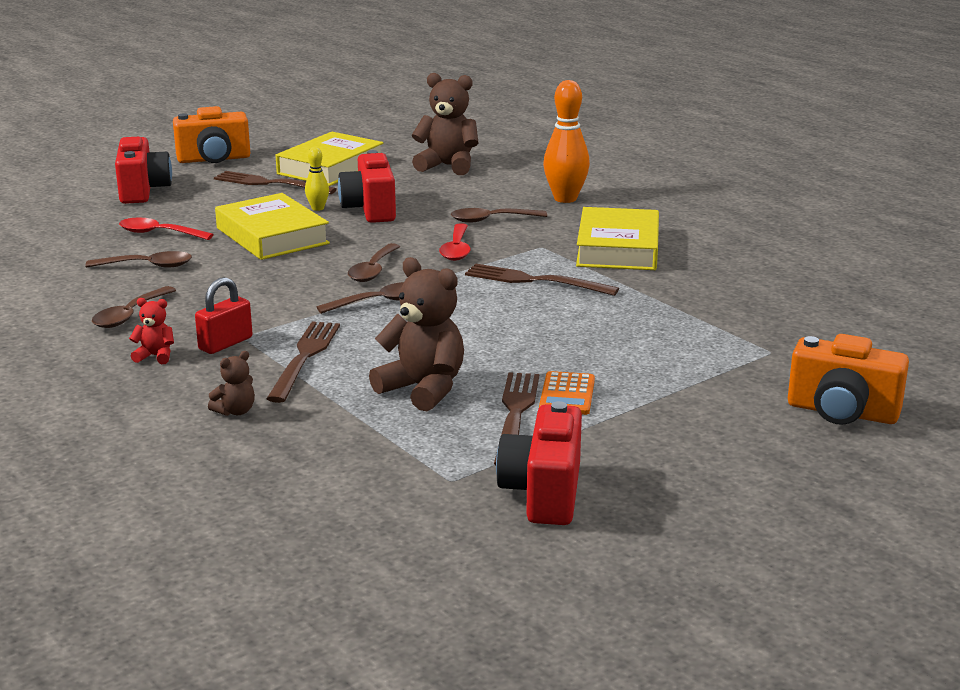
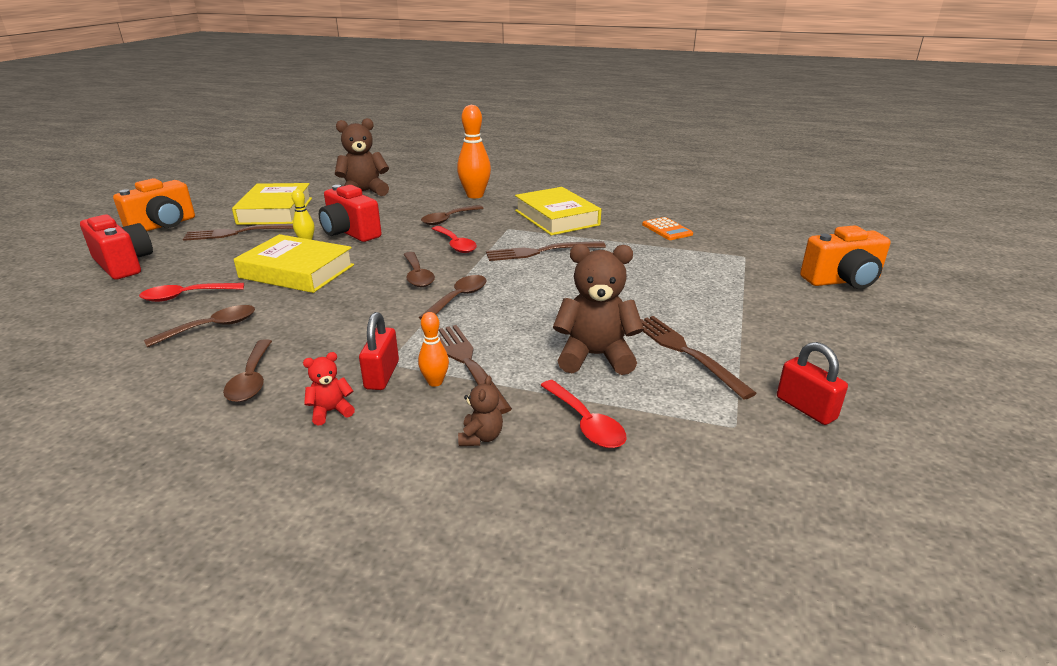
camera: 35 degrees left, 5 degrees up
red camera [496,401,582,525] -> red padlock [777,342,848,425]
orange calculator [539,371,595,415] -> orange calculator moved to [642,217,693,240]
none -> orange bowling pin [418,312,449,387]
none -> red spoon [540,380,626,448]

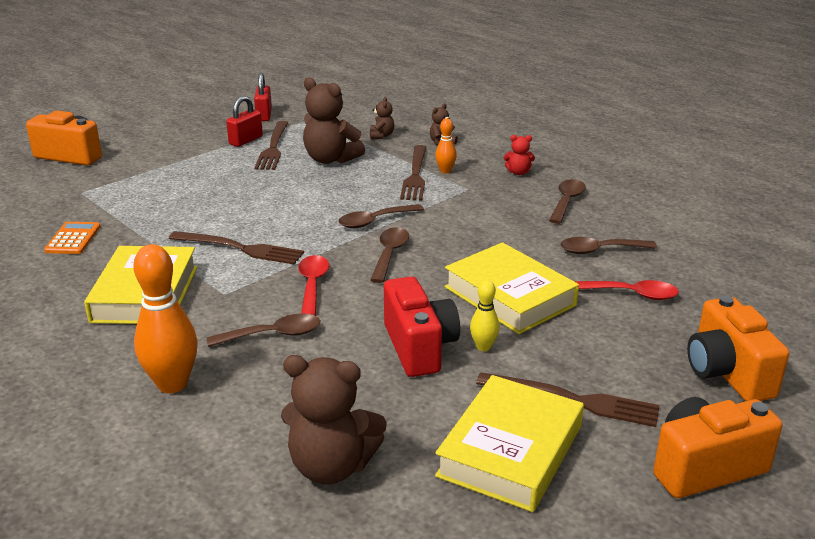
camera: 150 degrees left, 0 degrees up
red camera [80,214,153,280] -> orange camera [687,296,789,401]
red padlock [359,312,399,390] -> red padlock moved to [226,96,263,147]
red spoon [540,380,626,448] -> brown teddy bear [370,97,394,140]

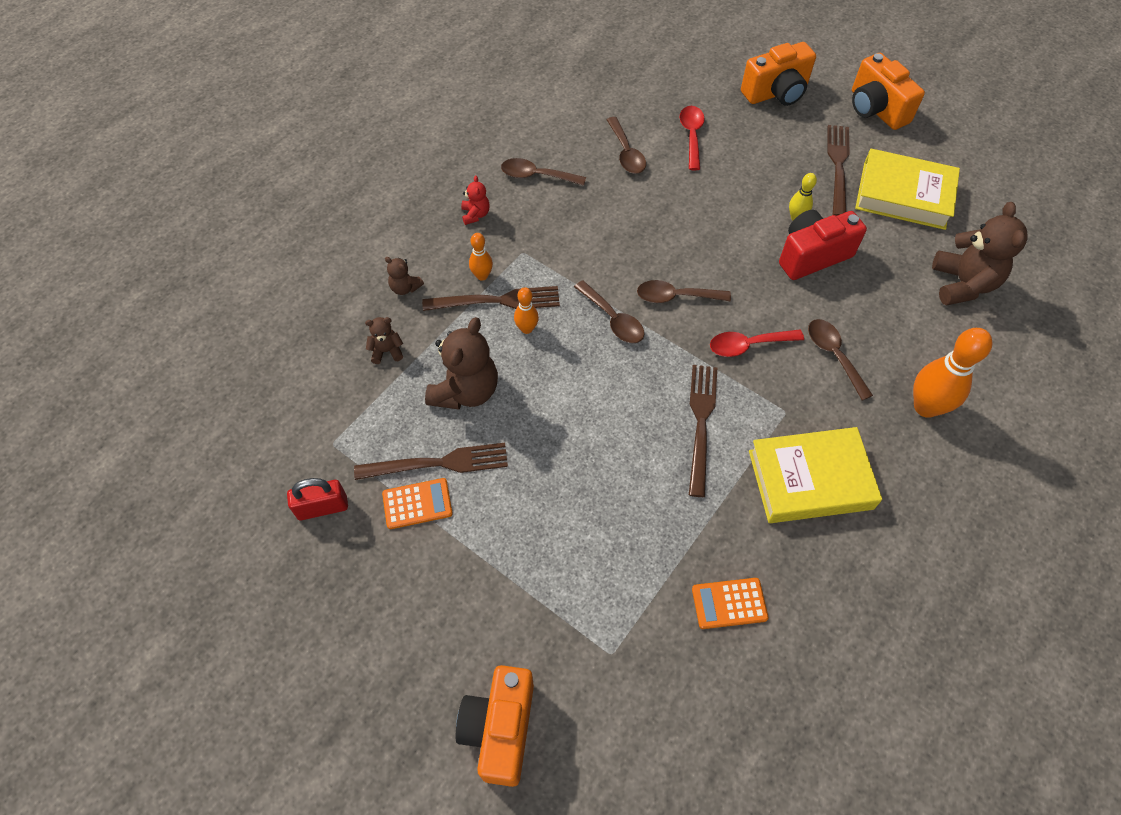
camera: 100 degrees left, 30 degrees up
red padlock [226,96,263,147] -> orange calculator [382,478,453,529]
yellow book [445,242,579,334] -> none
none -> orange bowling pin [514,287,539,334]

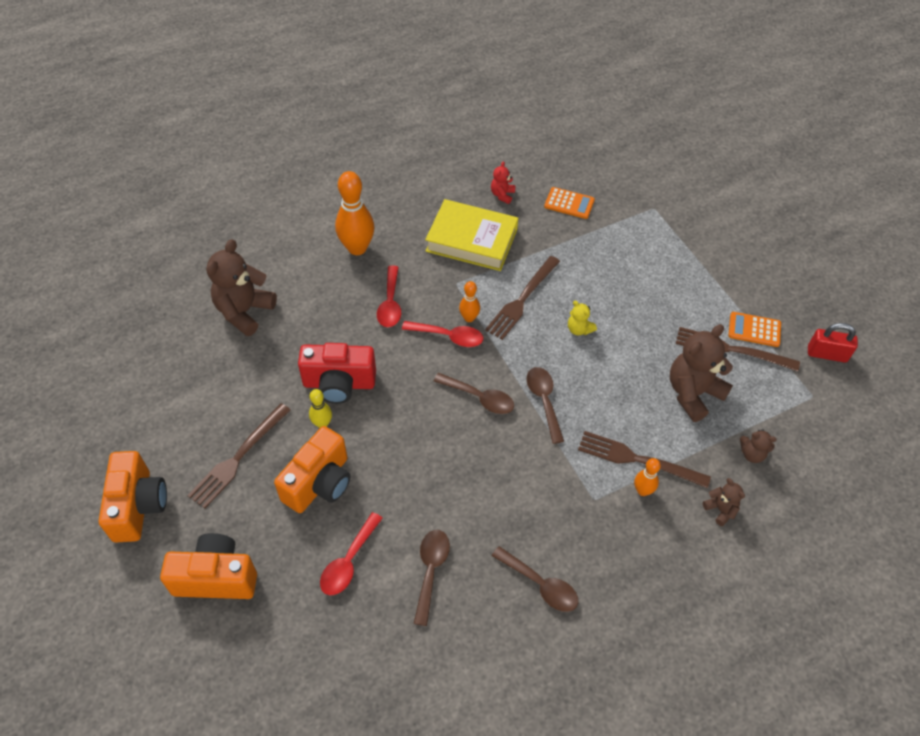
camera: 155 degrees left, 5 degrees down
orange camera [455,665,534,787] -> orange camera moved to [274,426,351,513]
red teddy bear [461,176,490,225] -> red teddy bear moved to [491,161,515,204]
orange bowling pin [514,287,539,334] -> orange bowling pin moved to [459,281,480,322]
brown spoon [808,319,873,401] -> red spoon [377,265,401,327]
yellow book [855,149,960,230] -> none
none -> yellow teddy bear [568,301,597,335]

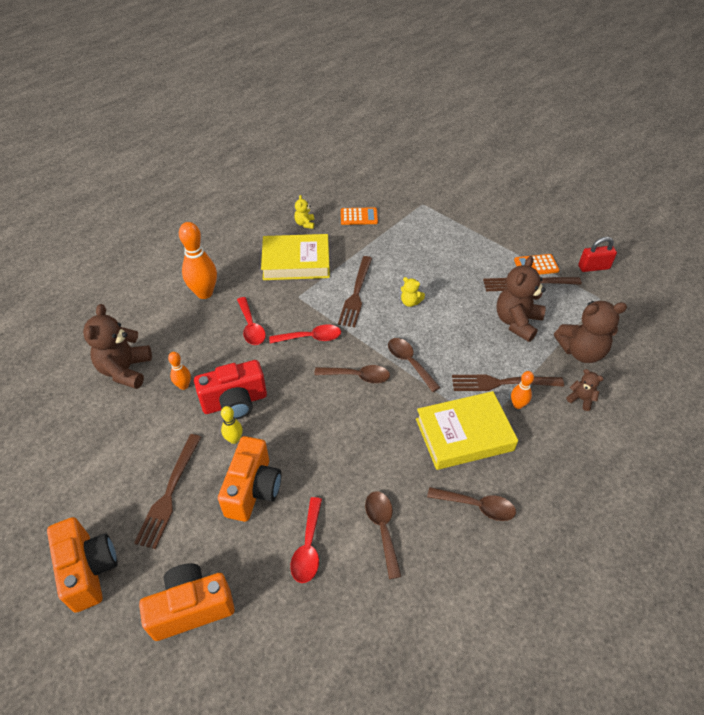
camera: 20 degrees left, 5 degrees down
orange bowling pin [459,281,480,322] -> orange bowling pin moved to [168,352,191,390]
red teddy bear [491,161,515,204] -> yellow teddy bear [294,195,314,229]
brown teddy bear [740,429,776,463] -> brown teddy bear [554,301,627,363], size x2.07
none -> yellow book [416,391,518,470]

